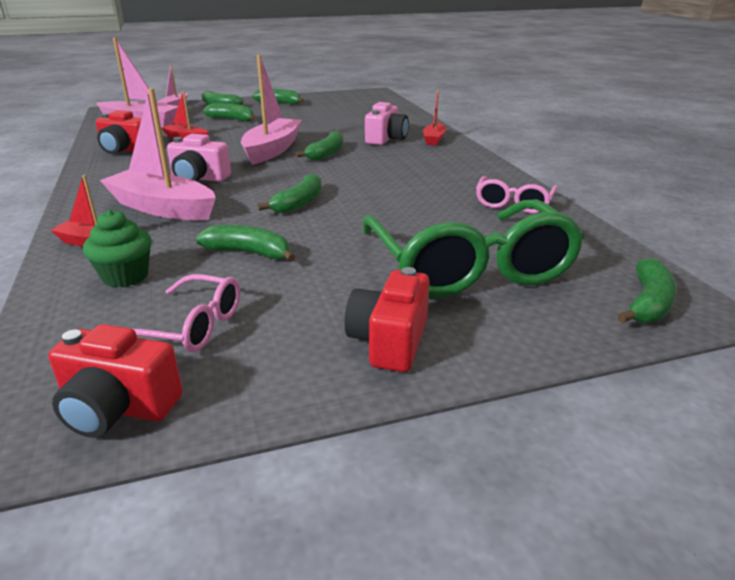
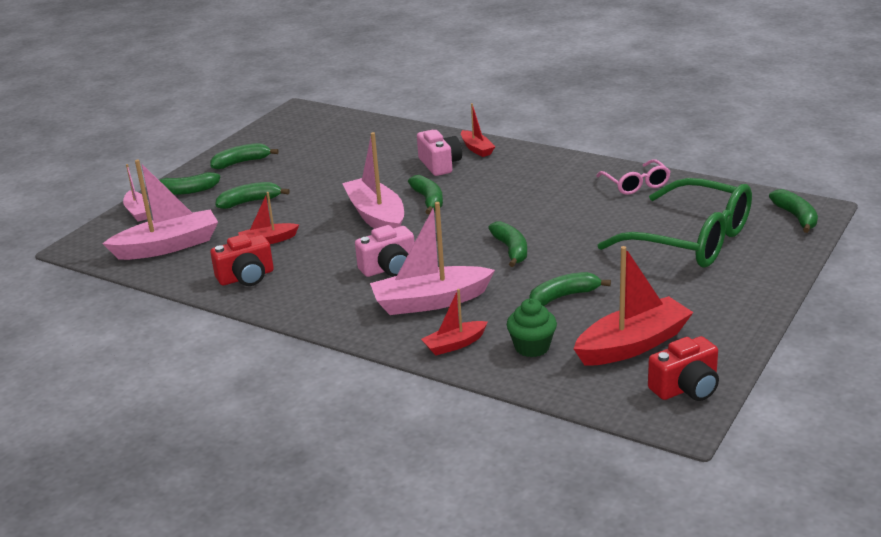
camera: 40 degrees left, 0 degrees up
pink glasses [133,274,240,352] -> red boat [573,246,694,365]
red camera [344,267,430,372] -> none

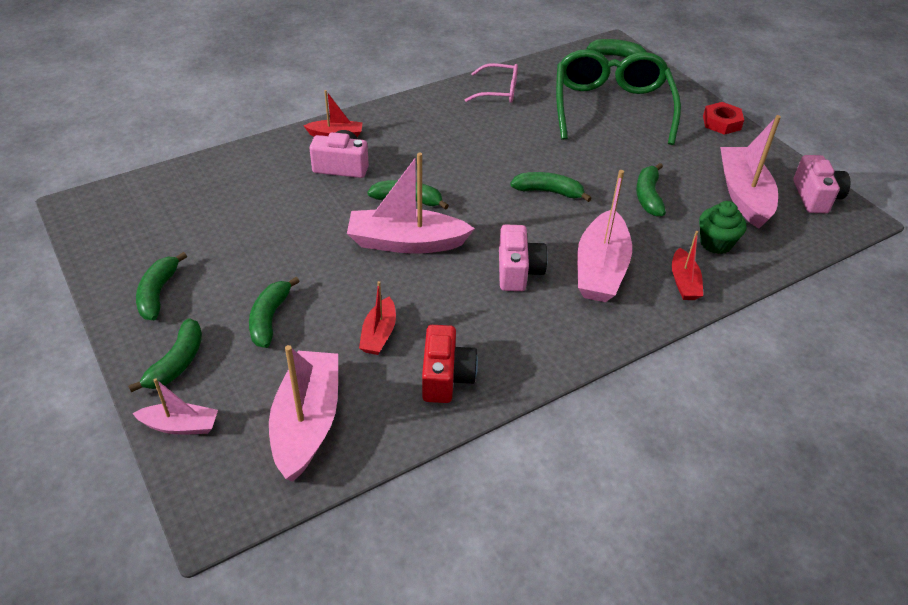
camera: 65 degrees left, 15 degrees up
red boat [573,246,694,365] -> pink boat [720,115,781,229]
green glasses [598,178,752,268] -> green glasses turned 60 degrees counterclockwise [556,49,681,145]
red camera [648,336,719,401] -> pink camera [793,155,850,213]
none -> red nut [703,102,744,135]

